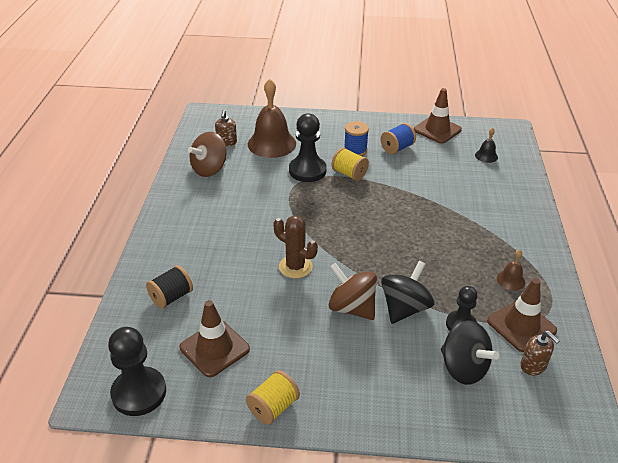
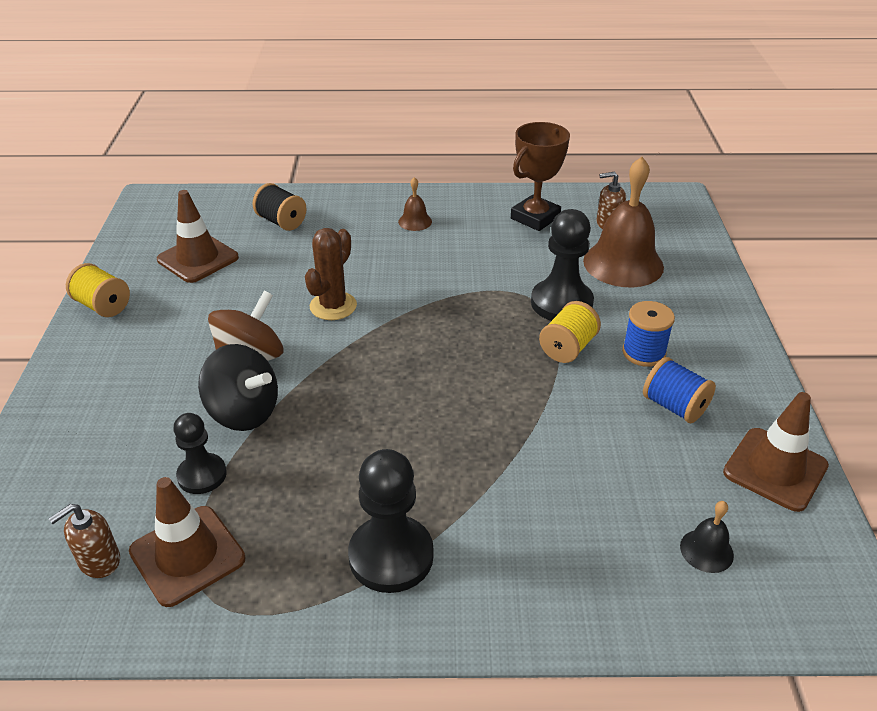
camera: 85 degrees right, 0 degrees up
black pawn [108,327,166,416] -> black pawn moved to [348,449,434,593]
brown spinning top [188,132,227,177] -> brown trophy [511,122,570,231]
black spinning top [441,320,499,385] -> none
brown bell [497,250,525,291] -> brown bell moved to [398,177,432,231]

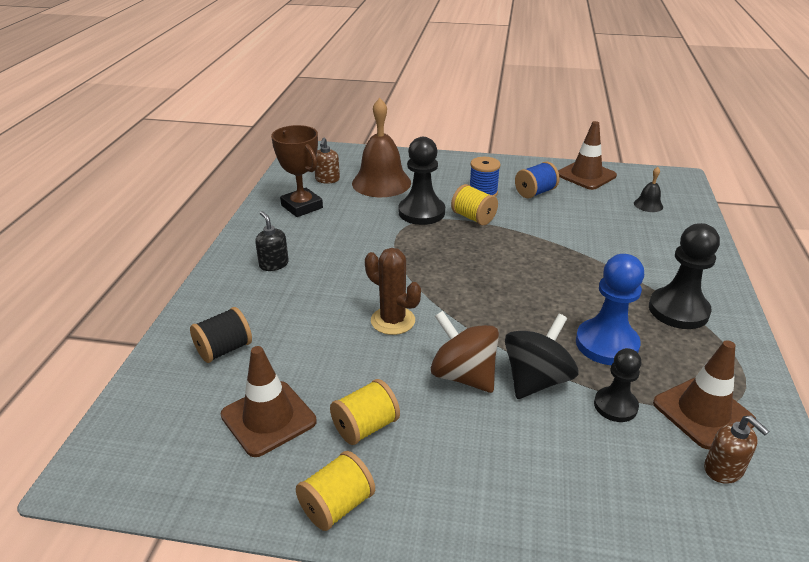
camera: 80 degrees left, 5 degrees down
brown bell [398,177,432,231] -> black soap dispenser [255,211,289,271]
none -> yellow spool [330,379,400,445]
none -> blue pawn [576,254,644,365]

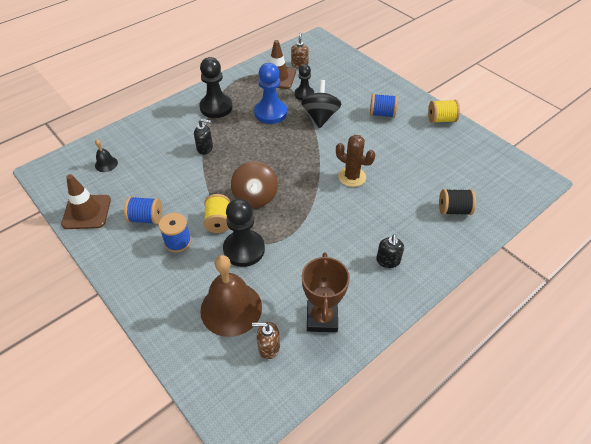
camera: 140 degrees left, 15 degrees up
brown traffic cone [221,346,317,457] -> none
brown soap dispenser [315,138,340,183] -> brown soap dispenser turned 135 degrees counterclockwise [252,322,280,359]
yellow spool [330,379,400,445] -> none
brown cactus [365,248,421,335] -> brown cactus turned 45 degrees counterclockwise [336,135,375,187]
brown spinning top [431,311,499,393] -> brown spinning top moved to [231,161,278,208]
black spinning top [505,314,578,399] -> black spinning top turned 105 degrees clockwise [301,80,342,128]
none -> black soap dispenser [194,119,213,155]
none -> blue spool [370,94,398,118]

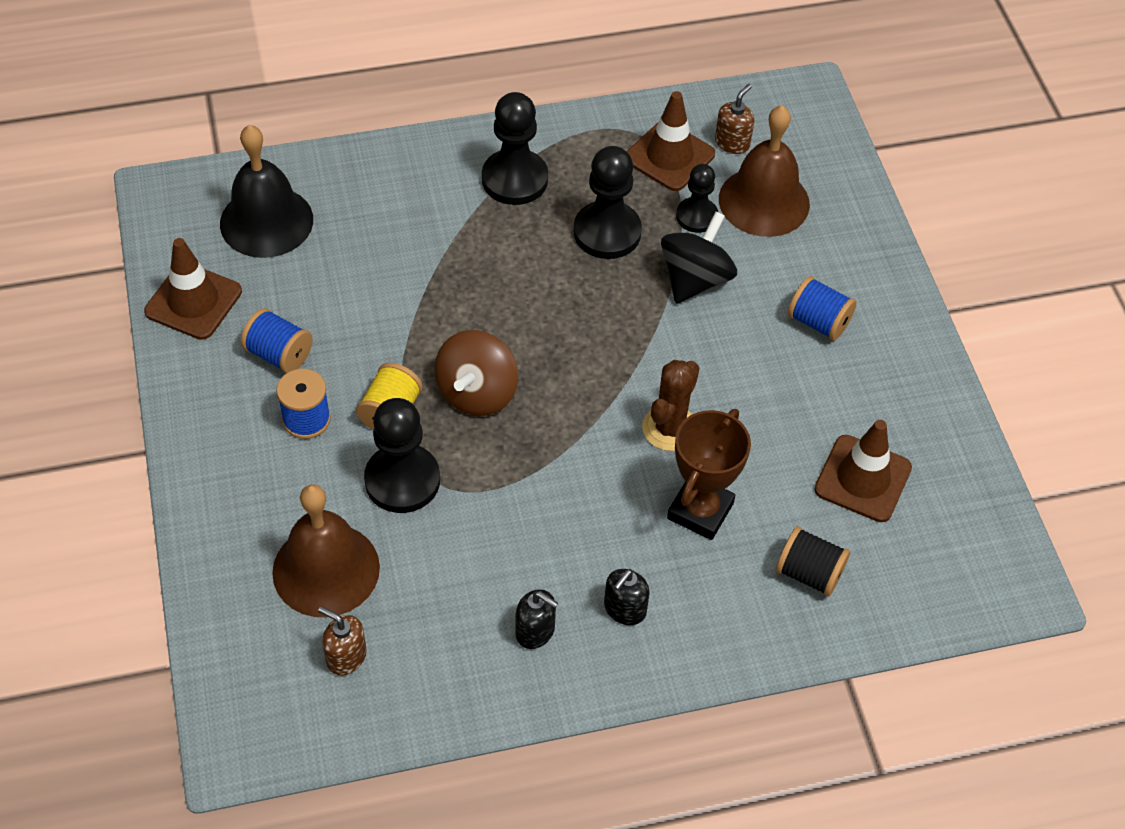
camera: 25 degrees right, 5 degrees up
black bell [95,139,118,172] -> black bell [220,125,313,258], size x2.20
black soap dispenser [194,119,213,155] -> black soap dispenser moved to [515,589,558,649]
blue pawn [254,63,287,124] -> black pawn [574,146,642,259]
brown trophy [302,253,350,332] -> brown trophy moved to [667,409,751,540]
brown cactus [336,135,375,187] -> brown cactus turned 60 degrees clockwise [642,360,699,451]
yellow spool [428,100,460,123] -> none
none -> brown bell [719,105,810,237]
none -> brown traffic cone [814,420,912,522]

